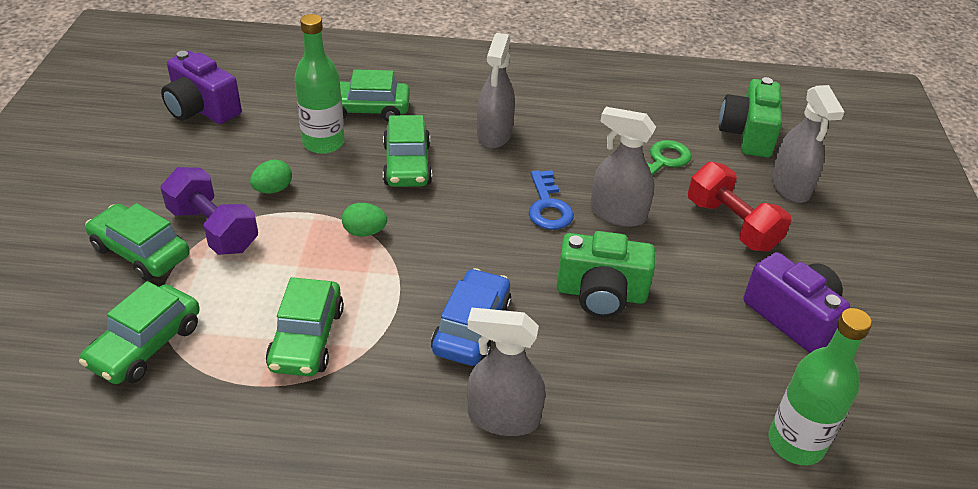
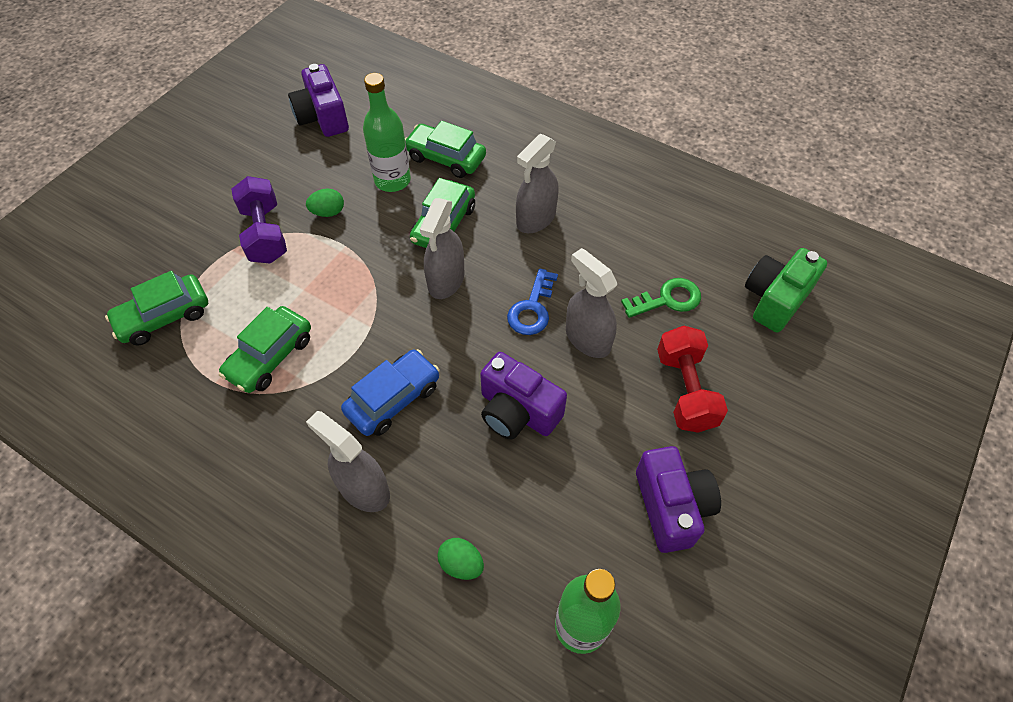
camera: 30 degrees right, 15 degrees up
green car [85,203,190,281] -> none
green egg [342,203,387,237] -> green egg moved to [438,538,484,580]
green camera [557,231,655,318] -> purple camera [480,352,567,440]
grey spray bottle [771,85,845,203] -> grey spray bottle moved to [420,198,465,299]

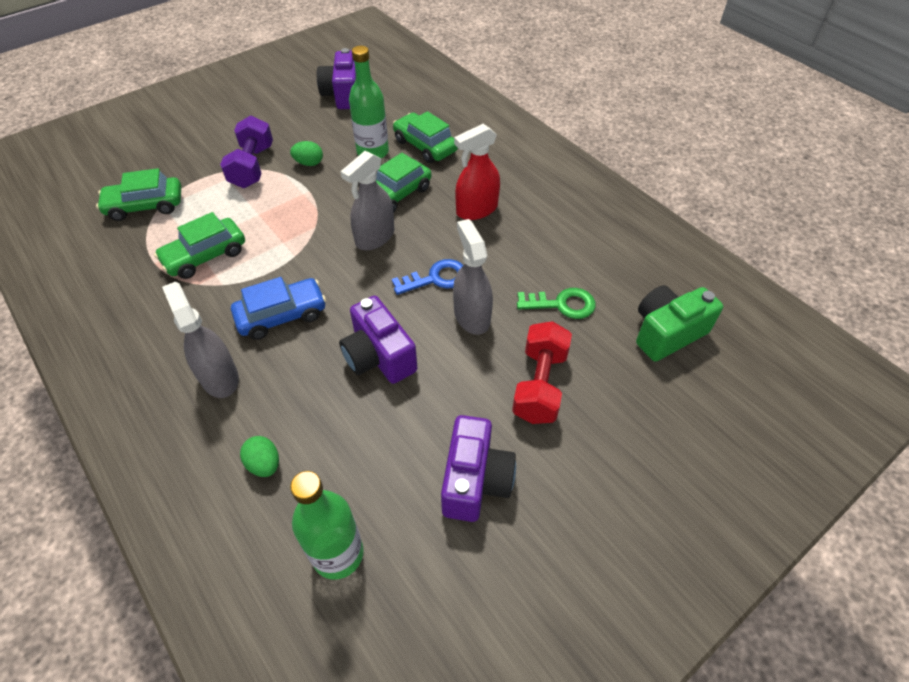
camera: 20 degrees right, 5 degrees down
blue key [507,268,558,335] -> blue key turned 150 degrees counterclockwise [392,259,463,295]
grey spray bottle [516,134,559,233] -> red spray bottle [454,124,500,220]

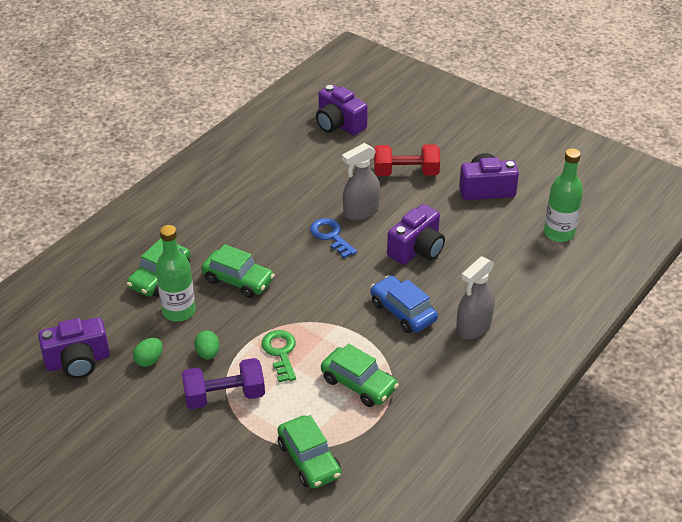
camera: 105 degrees left, 10 degrees down
green egg [240,436,279,477] -> green egg moved to [133,338,163,367]
grey spray bottle [341,151,394,250] -> none
red spray bottle [454,124,500,220] -> none
green key [517,288,596,319] -> green key moved to [261,330,296,382]
green camera [636,285,723,361] -> purple camera [316,85,368,136]

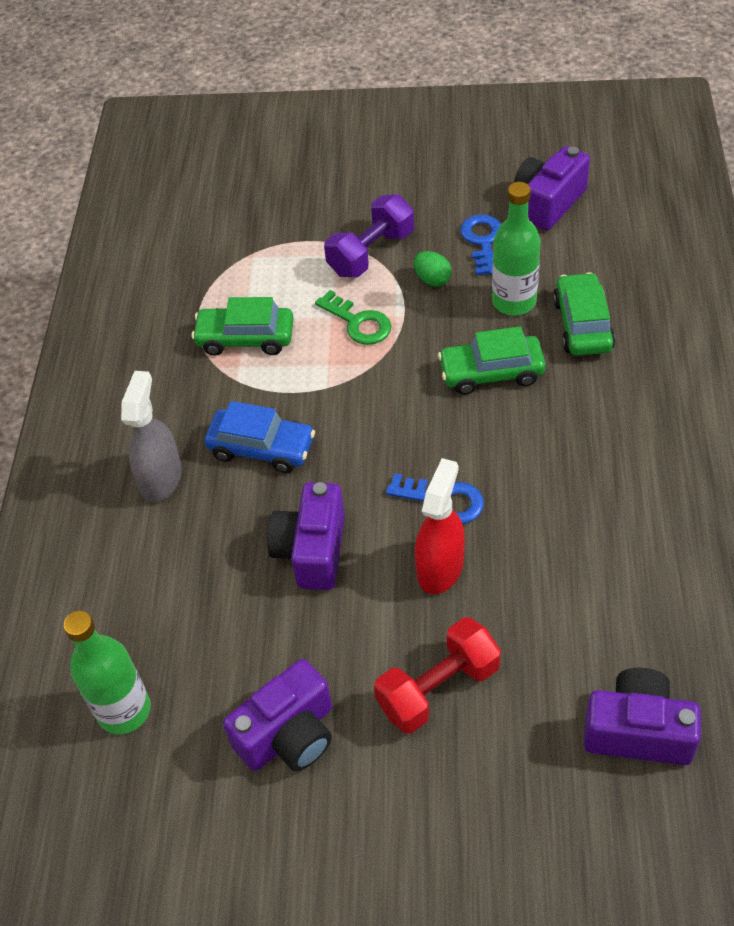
camera: 150 degrees right, 10 degrees up
green egg [133,338,163,367] -> blue key [460,214,501,276]
green car [278,415,341,489] -> none
grey spray bottle [342,143,380,220] -> red spray bottle [415,458,465,594]

